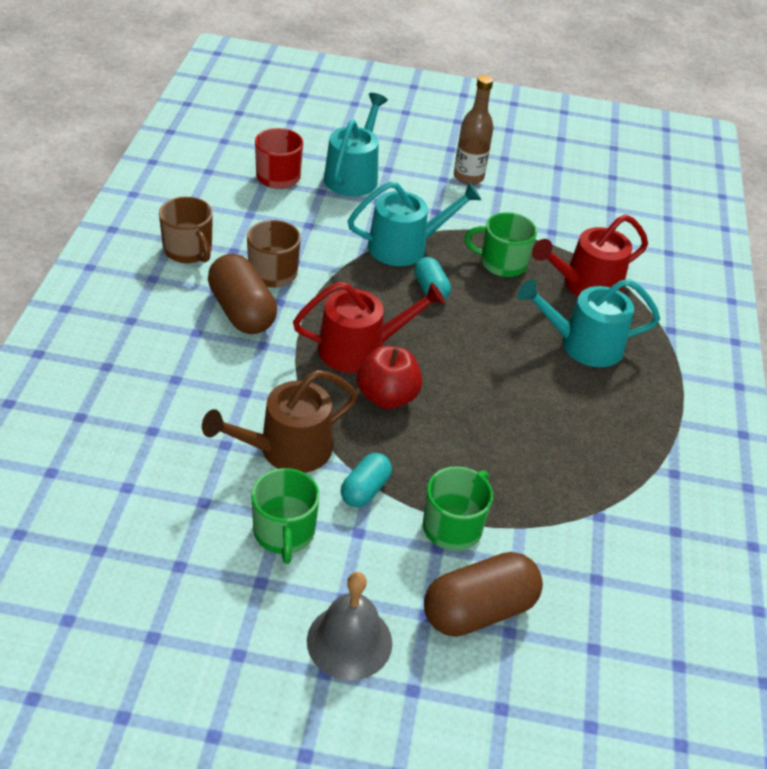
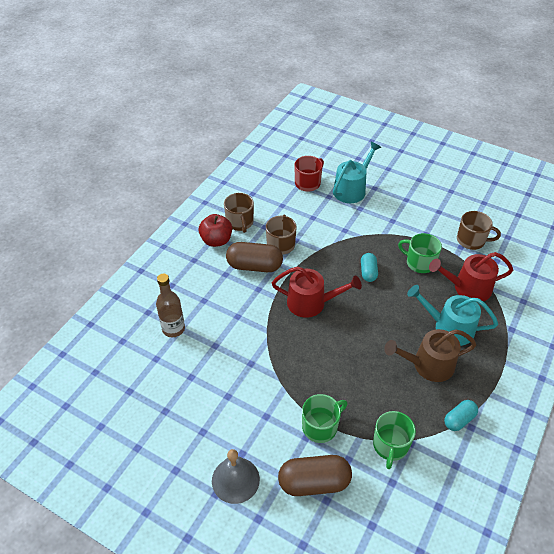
camera: 25 degrees right, 5 degrees up
brown watering can [202,370,358,473] -> brown watering can moved to [384,329,476,382]
brown capsule [208,254,277,334] -> brown capsule turned 75 degrees counterclockwise [226,242,283,272]
green mug [251,468,320,564] -> green mug moved to [373,411,416,469]
turquoise capsule [341,453,392,507] -> turquoise capsule moved to [444,400,478,431]
turquoise watering can [348,181,481,266] -> none
red apple [357,346,422,409] -> red apple moved to [198,214,232,247]
brown bottle [454,75,493,185] -> brown bottle moved to [156,274,185,337]
none -> brown mug [457,211,501,250]

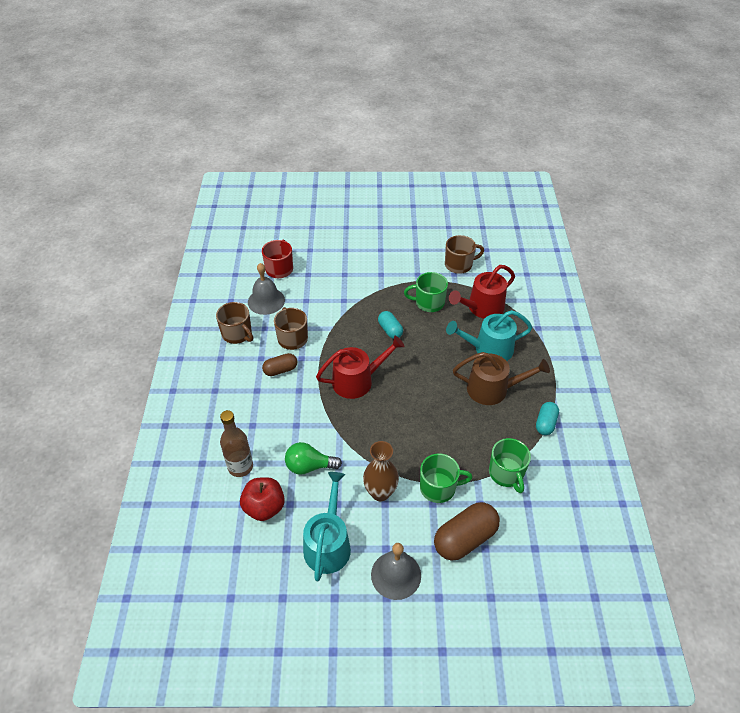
camera: 30 degrees left, 0 degrees up
red apple [198,214,232,247] -> red apple moved to [240,477,285,521]
brown capsule [226,242,283,272] -> brown capsule [262,353,297,376], size x0.58
green mug [302,394,348,443] -> green mug turned 60 degrees clockwise [420,454,473,503]
turquoise watering can [333,142,381,203] -> turquoise watering can moved to [303,472,351,581]
brown watering can [384,329,476,382] -> brown watering can turned 135 degrees counterclockwise [453,352,550,405]
none -> grey bell [248,263,285,315]
none -> green light bulb [285,442,342,475]
none -> brown vase [363,441,399,501]

